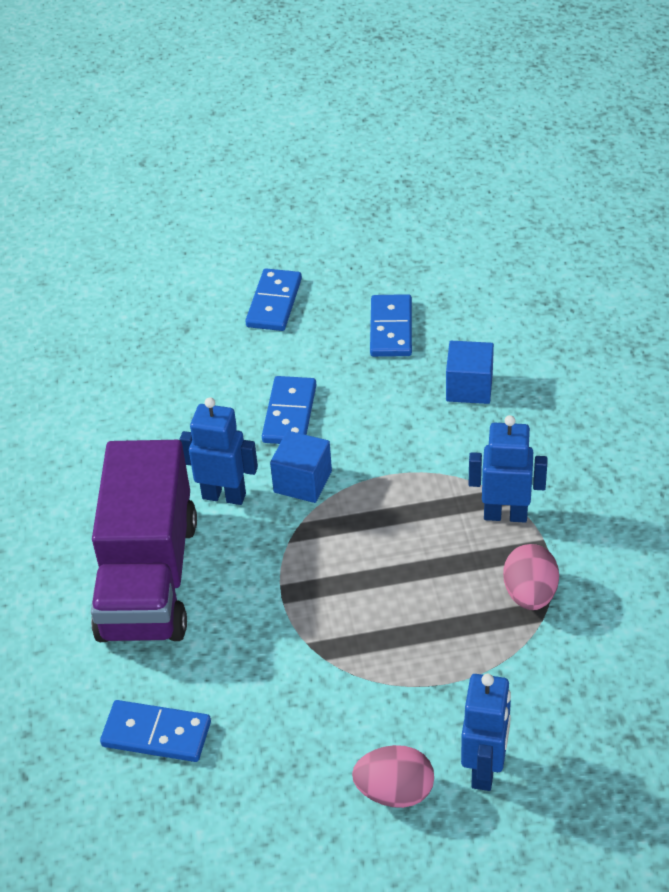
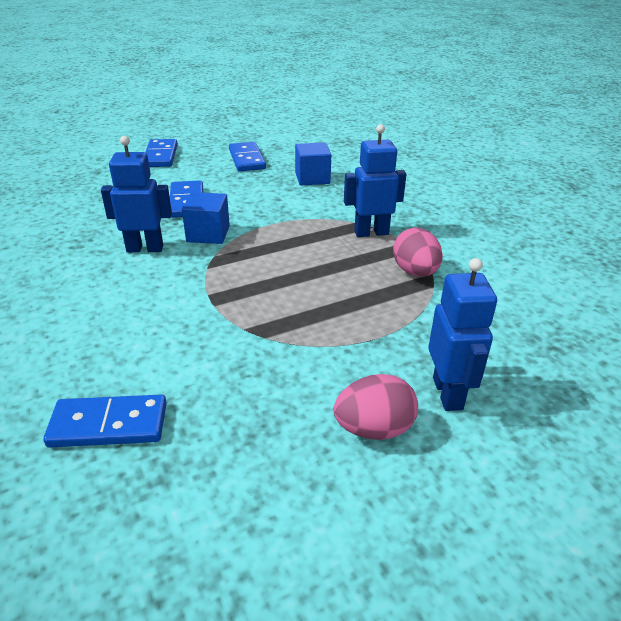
camera: 20 degrees left, 10 degrees down
purple truck [91,440,197,642] -> none

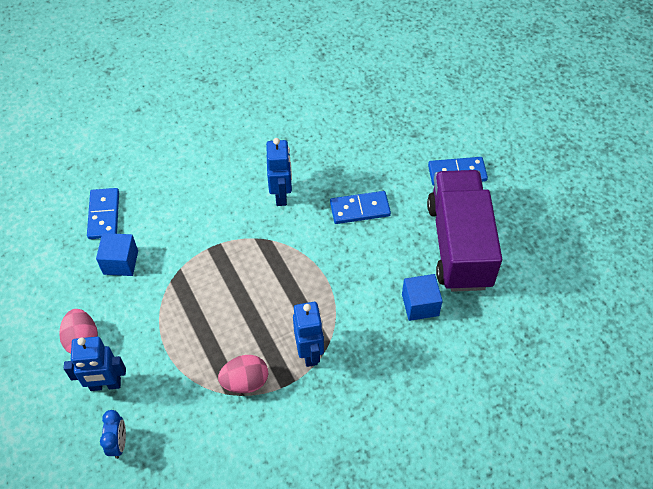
camera: 90 degrees right, 20 degrees up
blue cube [182,192,230,244] -> blue cube moved to [96,233,138,276]
blue domino [229,142,266,172] -> purple truck [427,170,502,292]
none -> blue clock [100,410,126,459]

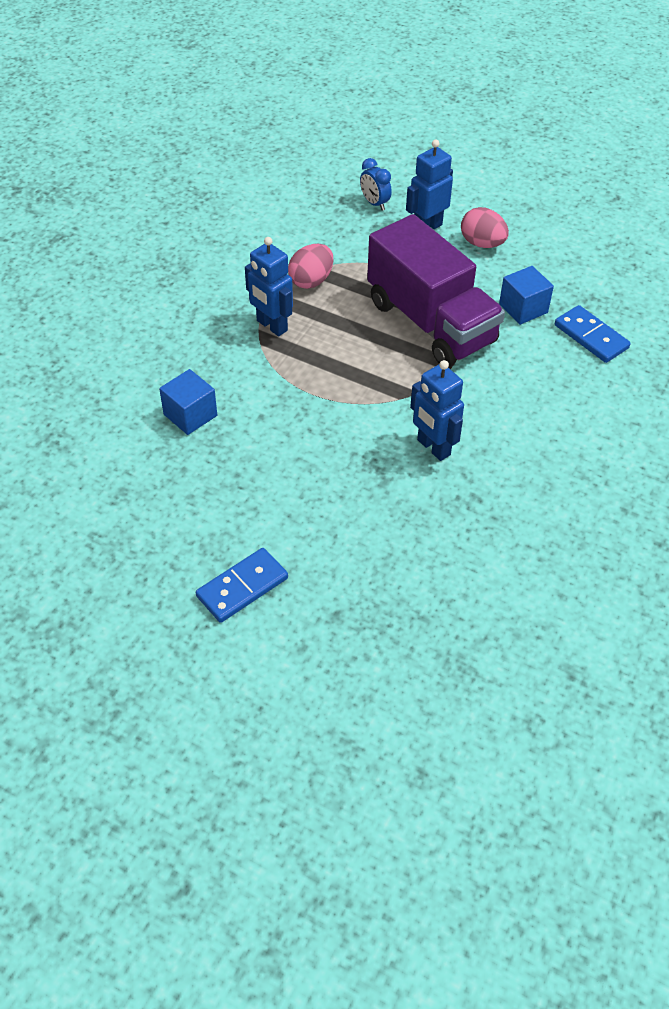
camera: 145 degrees right, 5 degrees down
blue domino [330,191,391,224] -> none
purple truck [427,170,502,292] -> purple truck moved to [367,214,505,367]

